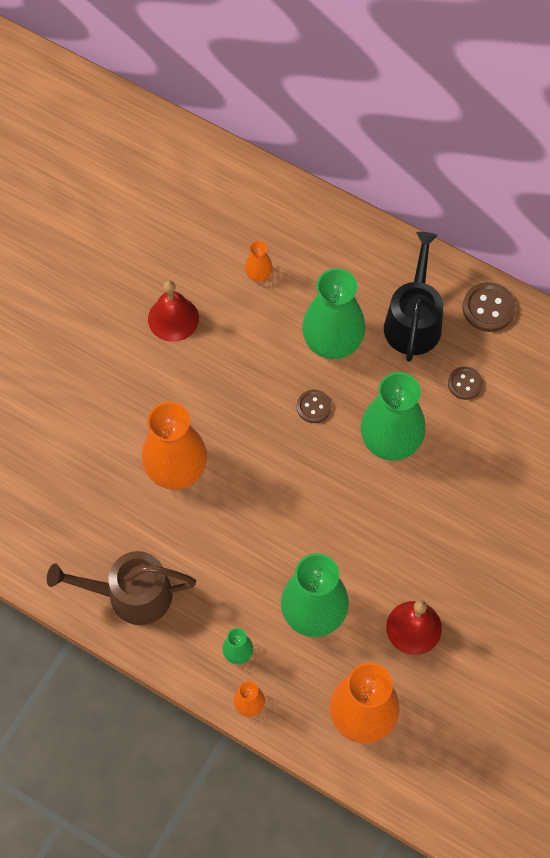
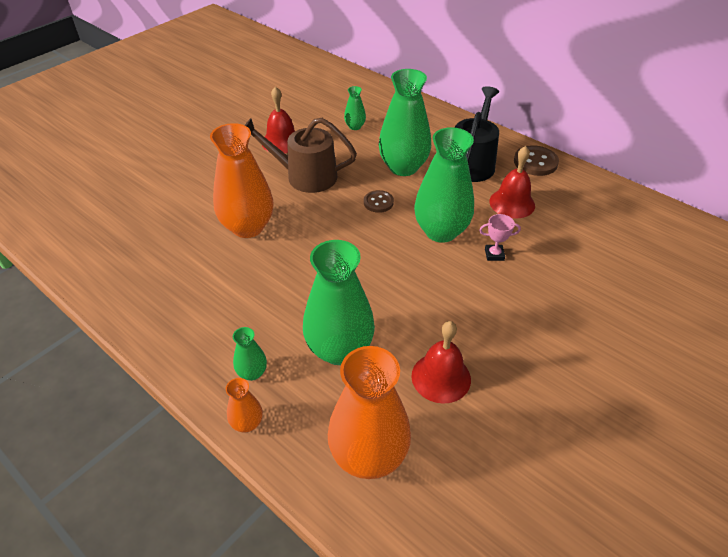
camera: 10 degrees right, 20 degrees down
brown watering can [47,551,196,625] -> brown watering can moved to [245,118,357,193]
orange vase [245,241,273,282] -> green vase [344,86,366,130]
brown button [448,367,483,400] -> red bell [489,146,535,218]
none -> pink trophy [479,214,521,261]

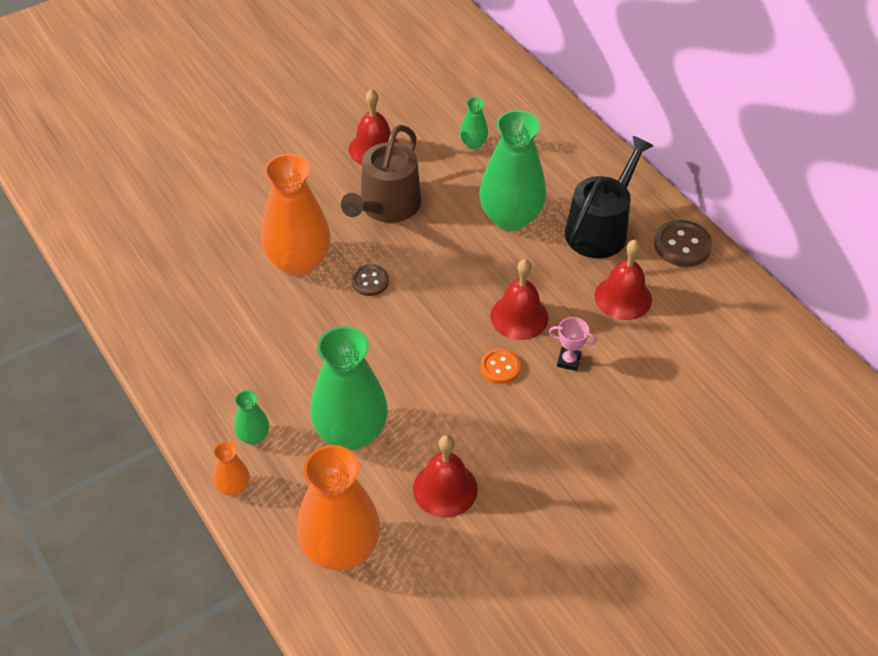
camera: 15 degrees right, 5 degrees up
brown watering can [245,118,357,193] -> brown watering can turned 90 degrees counterclockwise [341,125,421,223]
brown button [364,190,394,213] -> brown button moved to [351,264,389,296]
green vase [414,127,474,243] -> red bell [490,259,548,340]
none -> orange button [480,349,521,384]

